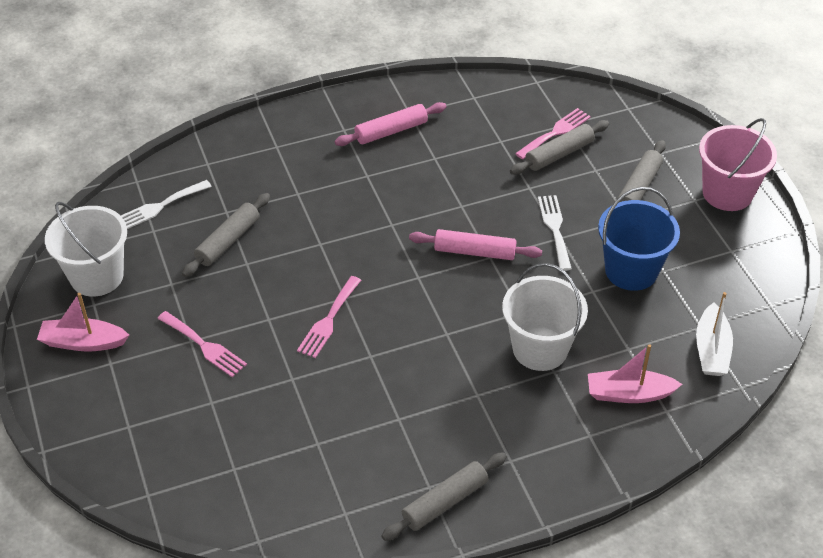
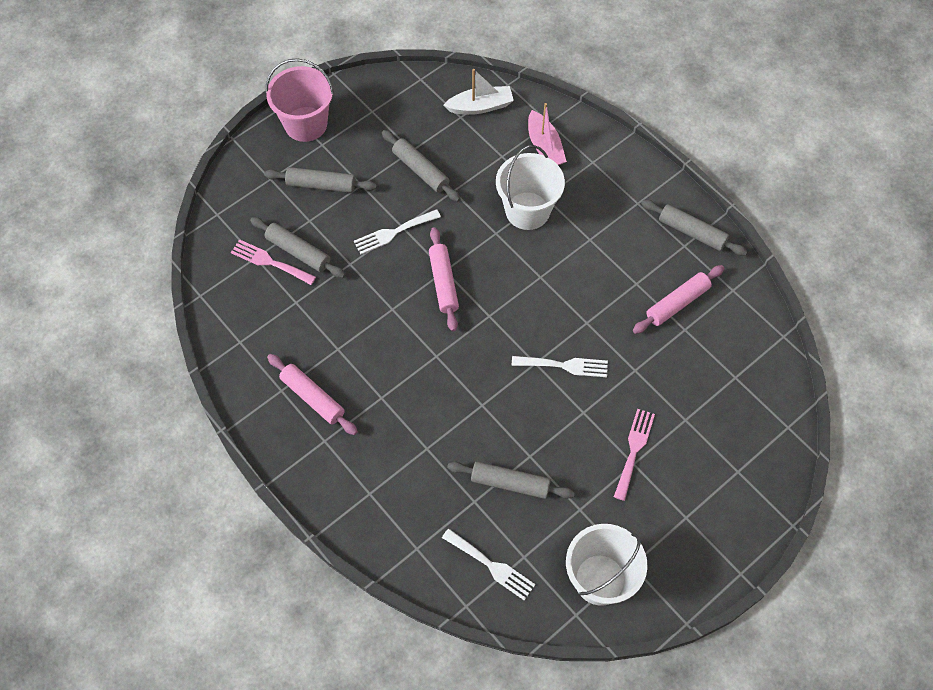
camera: 110 degrees left, 15 degrees up
pink boat [37,293,129,351] -> none
pink fork [297,276,361,358] -> white fork [512,356,608,377]
blue bucket [598,187,680,291] -> grey rolling pin [382,130,461,202]
none -> pink rolling pin [633,265,725,334]

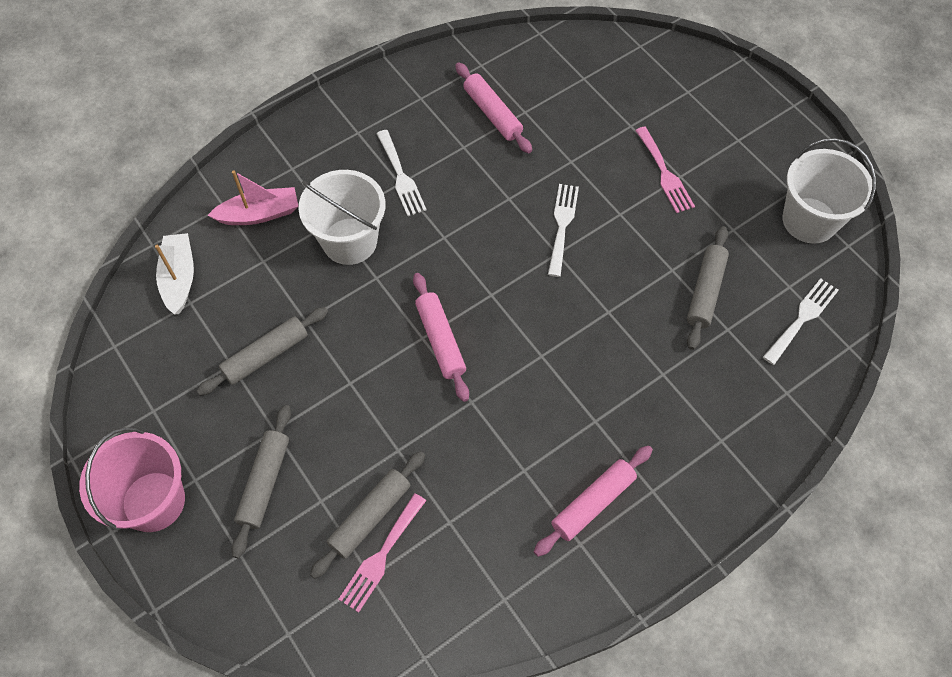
camera: 85 degrees left, 0 degrees up
white fork [354,209,441,254] -> white fork moved to [376,130,427,216]
pink rolling pin [429,227,459,332] -> pink rolling pin turned 75 degrees clockwise [413,273,469,402]
pink fork [614,409,655,501] -> pink fork turned 135 degrees counterclockwise [635,127,695,213]
grey rolling pin [641,200,748,256] -> none

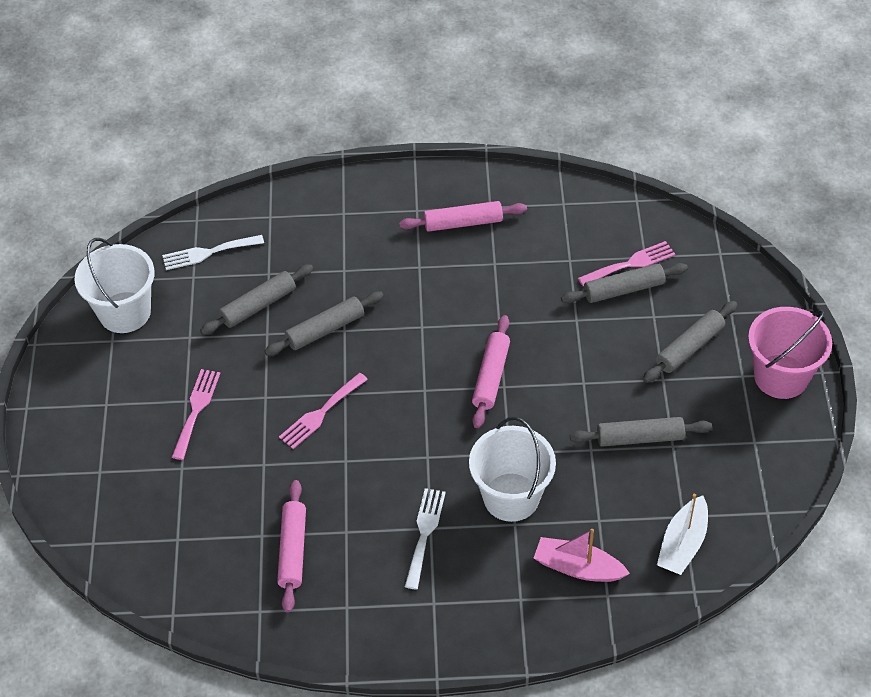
camera: 145 degrees left, 10 degrees down
white fork [548,184,579,277] -> pink fork [279,373,368,449]
none -> grey rolling pin [264,291,384,356]

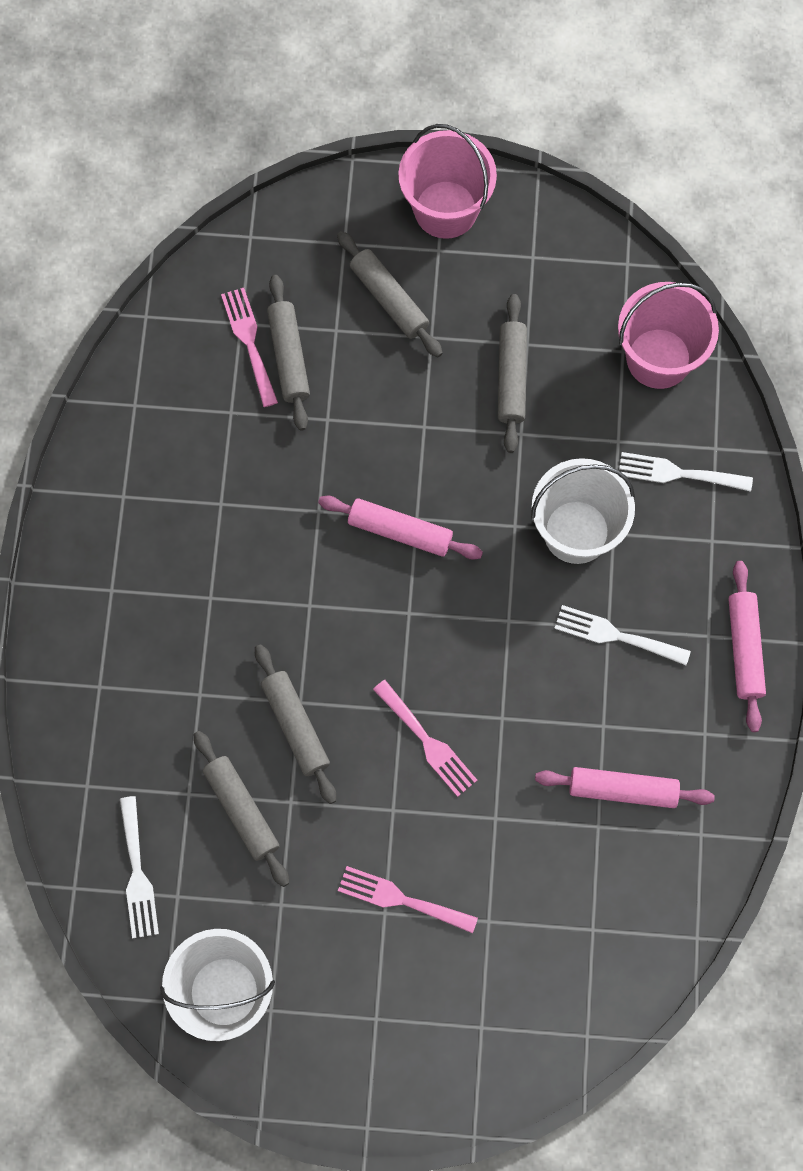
camera: 85 degrees left, 20 degrees up
pink rolling pin [399,201,527,232] -> pink rolling pin moved to [728,561,766,732]
pink boat [534,529,630,582] -> white fork [619,452,753,492]
white boat [657,494,708,575] -> pink bucket [618,282,719,389]

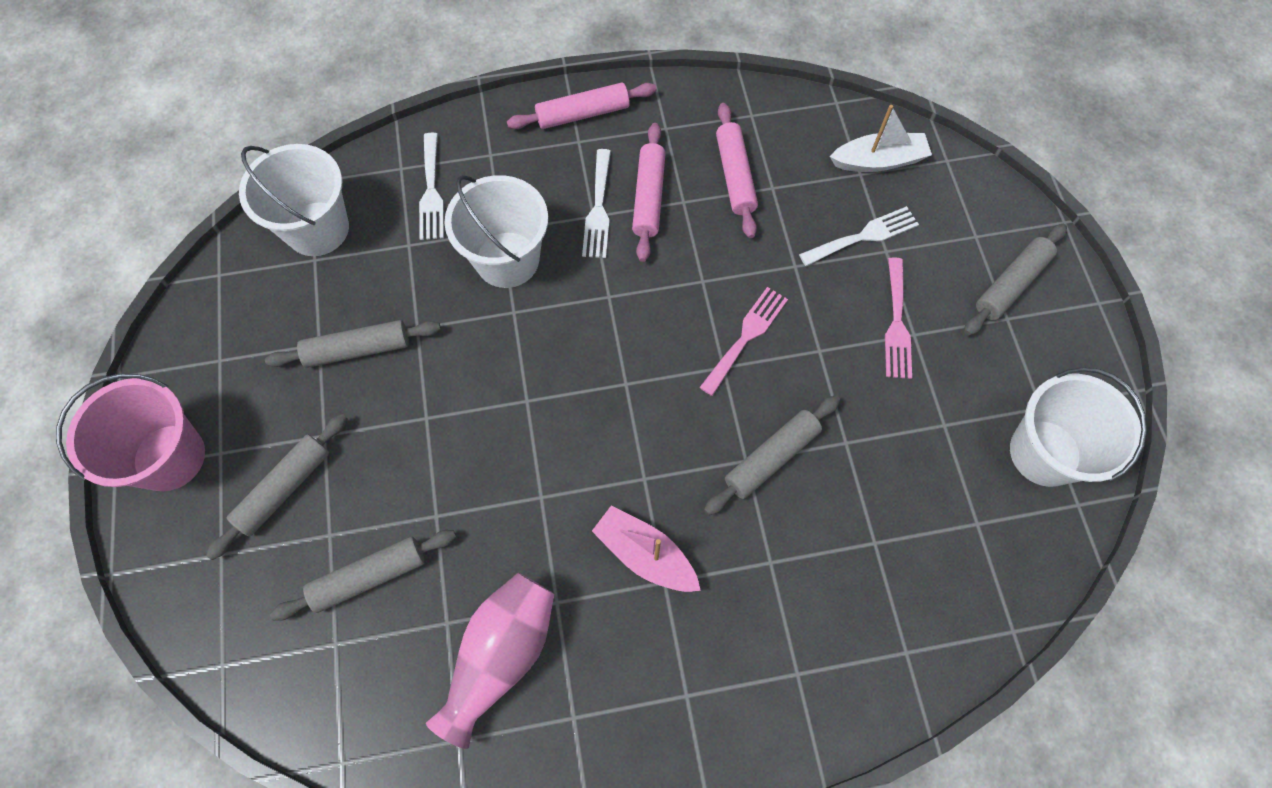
camera: 105 degrees left, 5 degrees down
white fork [120,796,159,938] -> white fork moved to [799,206,919,266]
grey rolling pin [193,731,289,887] -> grey rolling pin moved to [964,224,1067,336]
pink fork [221,288,278,407] -> none
pink rolling pin [318,496,483,560] -> pink rolling pin moved to [632,123,666,262]
pink bucket [618,282,719,389] -> white bucket [239,144,349,256]
none -> pink vase [426,573,555,749]
none -> pink boat [592,506,701,592]
none -> white boat [830,105,932,172]

